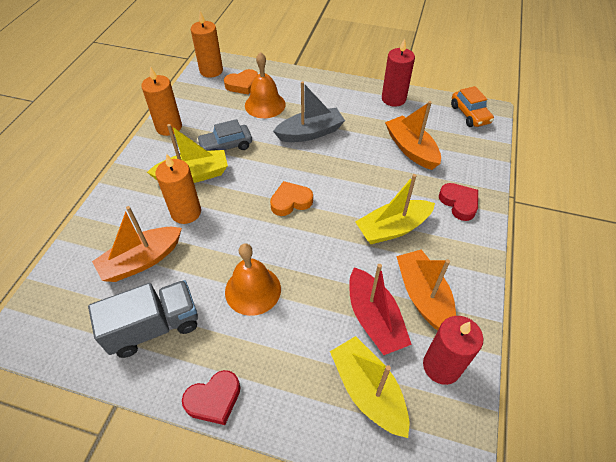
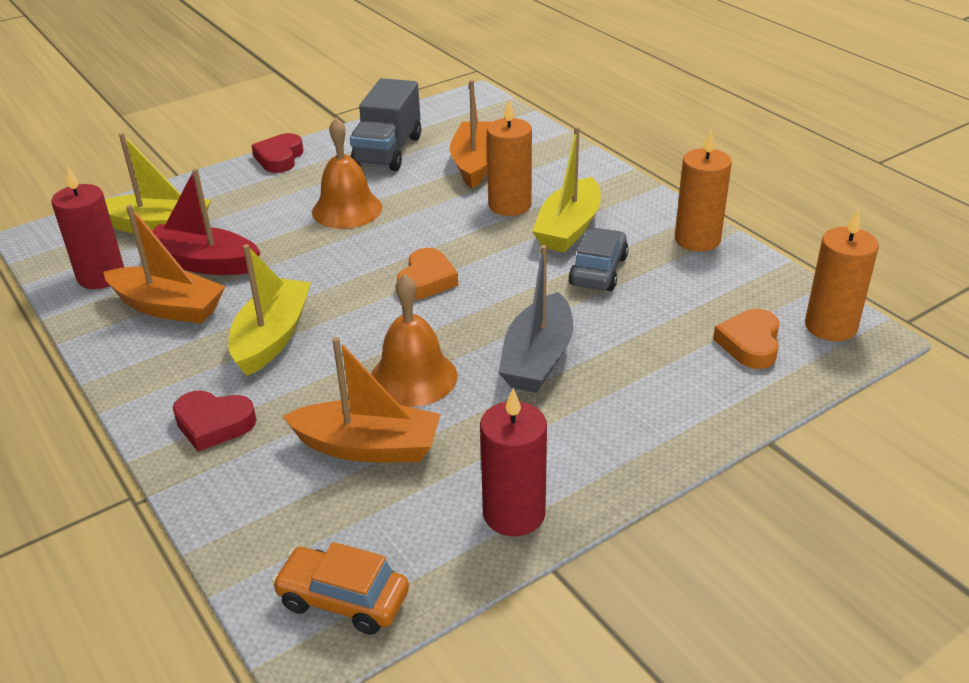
camera: 130 degrees right, 15 degrees down
orange bell [245,52,286,118] -> orange bell moved to [371,274,458,407]

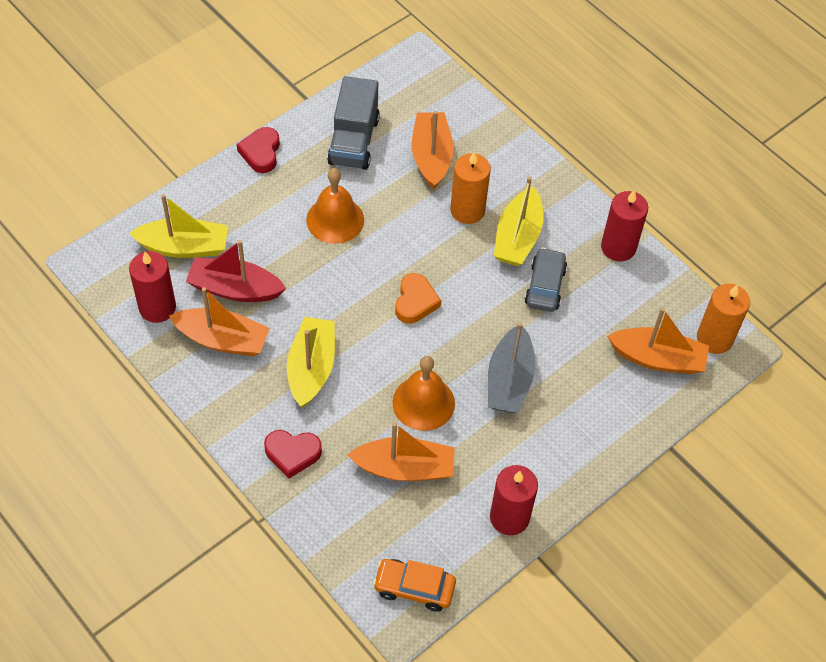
camera: 10 degrees left, 20 degrees up
orange candle [675,130,732,252] -> red candle [601,190,648,262]
orange heart [713,309,780,369] -> orange boat [607,308,709,374]

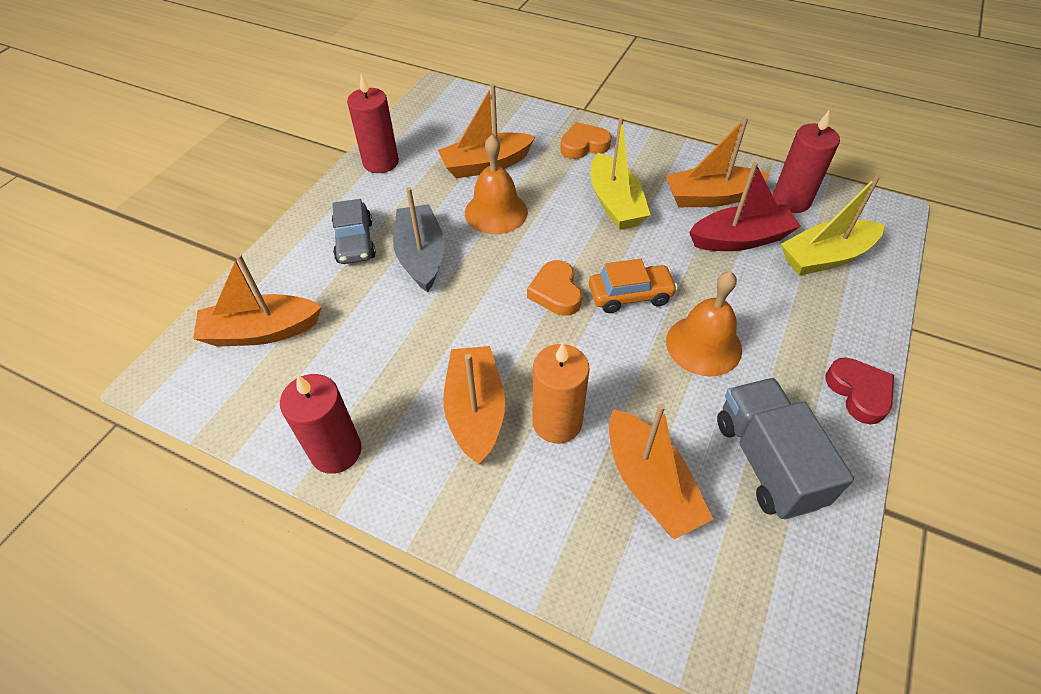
camera: 160 degrees right, 5 degrees down
red heart [264,430,322,478] -> orange heart [560,122,611,159]
orange car [373,559,456,612] -> orange car moved to [589,259,678,313]
yellow boat [494,177,543,266] -> orange boat [443,346,505,465]
grey car [524,247,567,312] -> grey car moved to [332,199,376,264]
orange candle [697,284,750,354] -> none

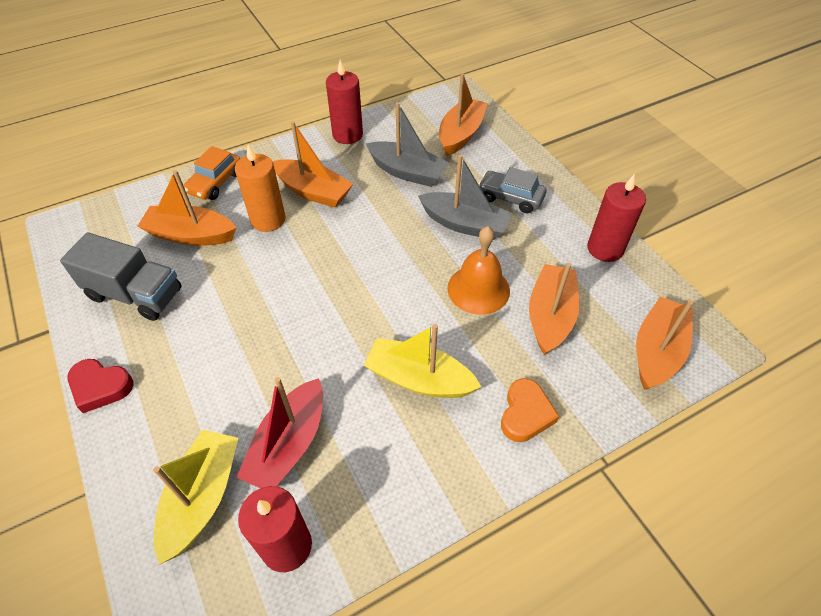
camera: 125 degrees right, 0 degrees up
orange heart [527,260,582,316] -> none
orange car [589,259,678,313] -> orange car moved to [183,146,241,200]
orange boat [665,117,770,207] -> orange boat moved to [636,297,694,390]
orange bell [666,271,742,377] -> none
none -> grey boat [366,102,449,187]

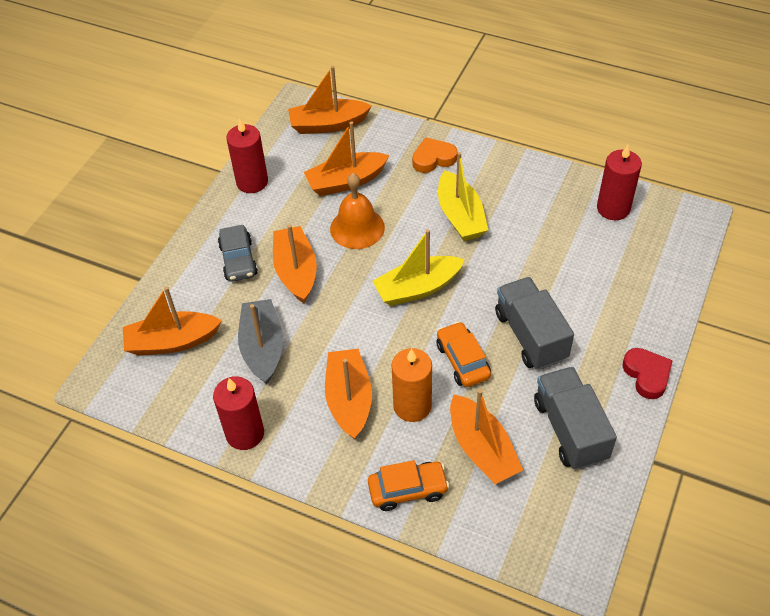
camera: 125 degrees left, 0 degrees up
yellow boat [153,430,238,565] -> yellow boat moved to [372,229,465,306]
red boat [237,377,323,488] -> none
grey boat [418,154,513,240] -> orange boat [273,224,317,303]
none -> orange car [437,321,491,387]
none -> grey truck [495,277,574,370]

